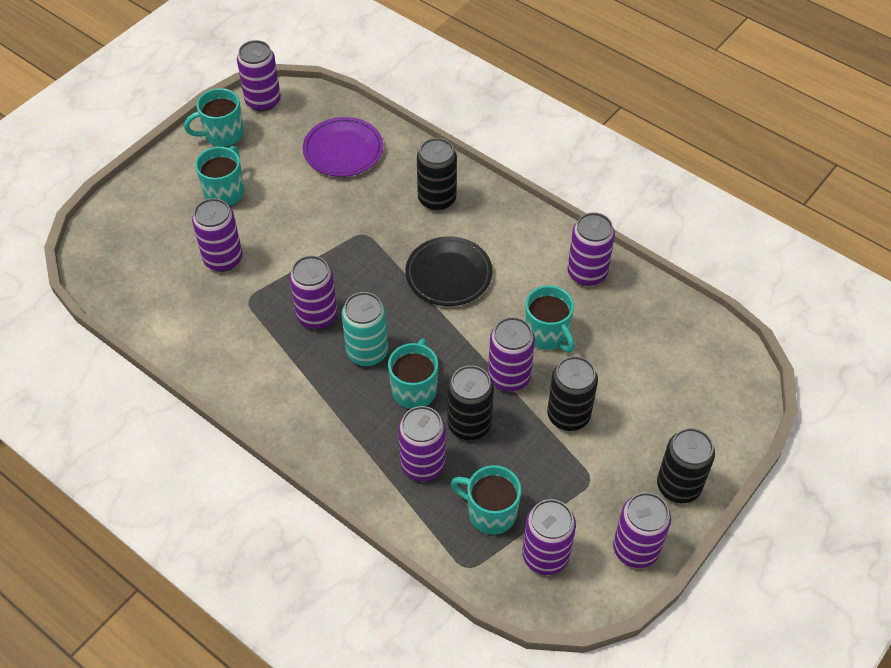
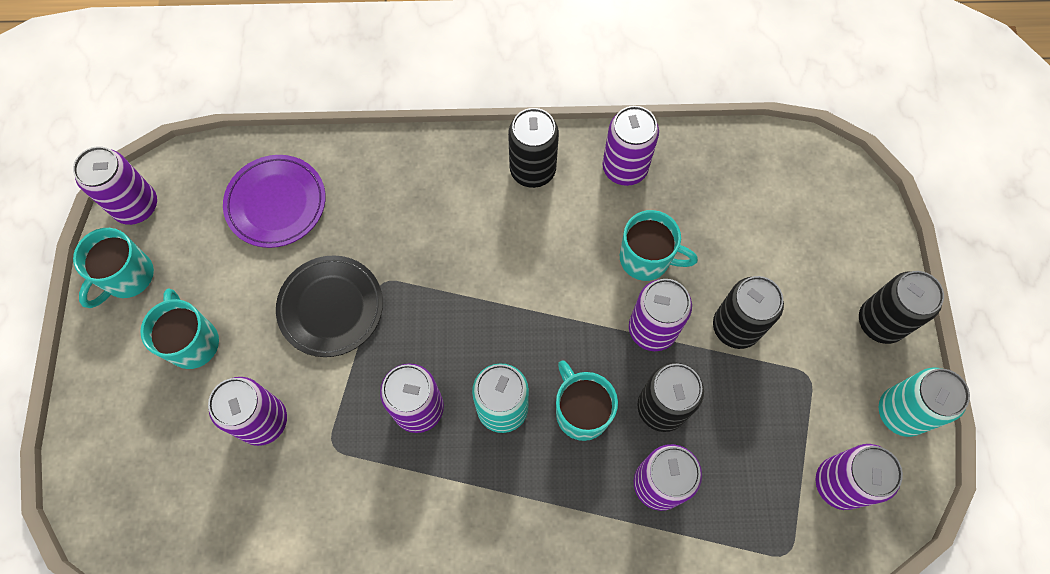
camera: 40 degrees left, 15 degrees up
black plate [405,236,492,306] -> black plate moved to [276,255,383,357]
black can [417,138,457,211] -> black can moved to [508,108,559,188]
turquoise mug [451,465,521,535] -> none
purple can [613,492,671,568] -> turquoise can [878,368,970,437]

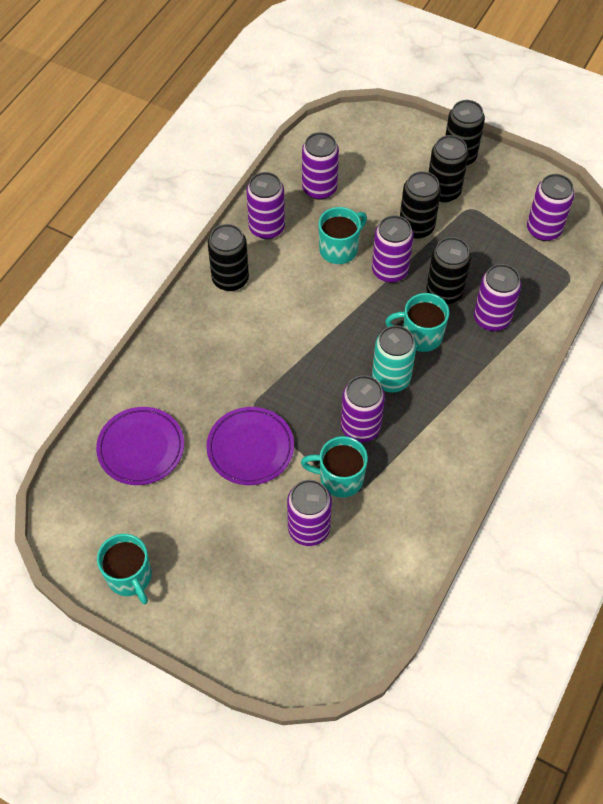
camera: 60 degrees left, 10 degrees down
purple can [73,146,157,225] -> purple can moved to [302,132,339,200]
turquoise mug [140,288,219,369] -> turquoise mug moved to [301,436,368,498]
black plate [276,255,383,357] -> purple plate [206,407,294,485]
turquoise can [878,368,970,437] -> none
none -> black can [429,135,469,203]

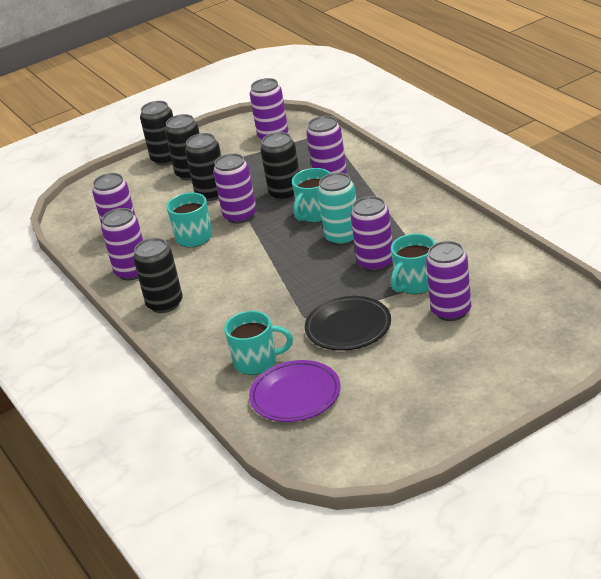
camera: 55 degrees left, 25 degrees down
turquoise mug [97,534,152,604] -> turquoise mug moved to [224,311,293,375]
purple plate [206,407,294,485] -> black plate [305,296,391,351]

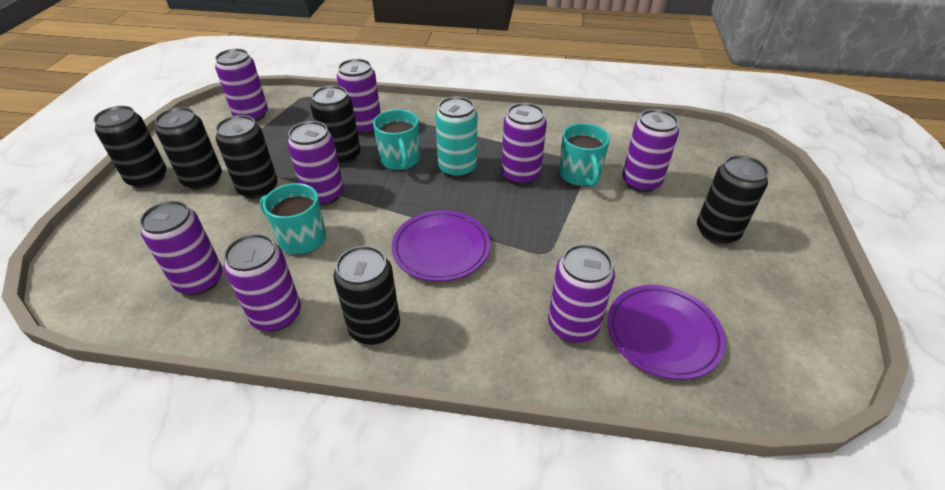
camera: 55 degrees left, 10 degrees up
turquoise mug [224,311,293,375] -> purple can [548,244,615,343]
black plate [305,296,391,351] -> none
none -> purple plate [391,210,490,282]
none -> black can [697,155,768,244]

